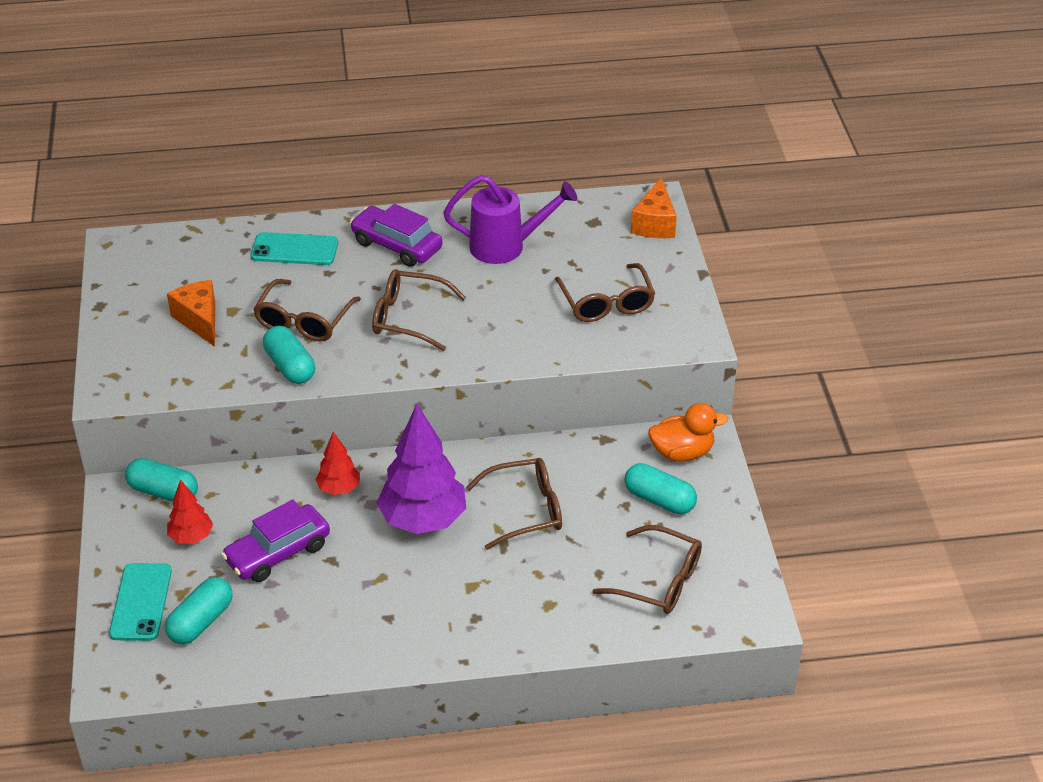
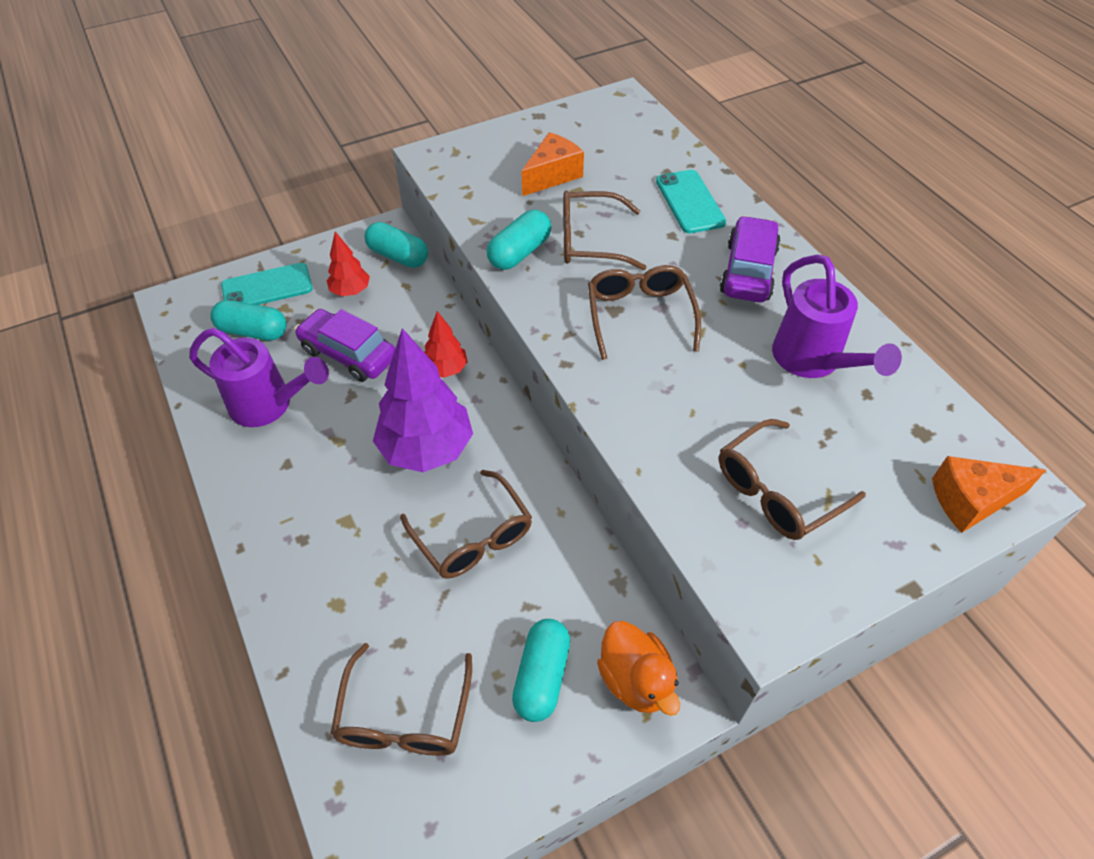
camera: 70 degrees right, 10 degrees up
turquoise capsule [125,458,198,502] -> turquoise capsule turned 60 degrees counterclockwise [364,222,428,268]
none -> purple watering can [189,328,329,427]

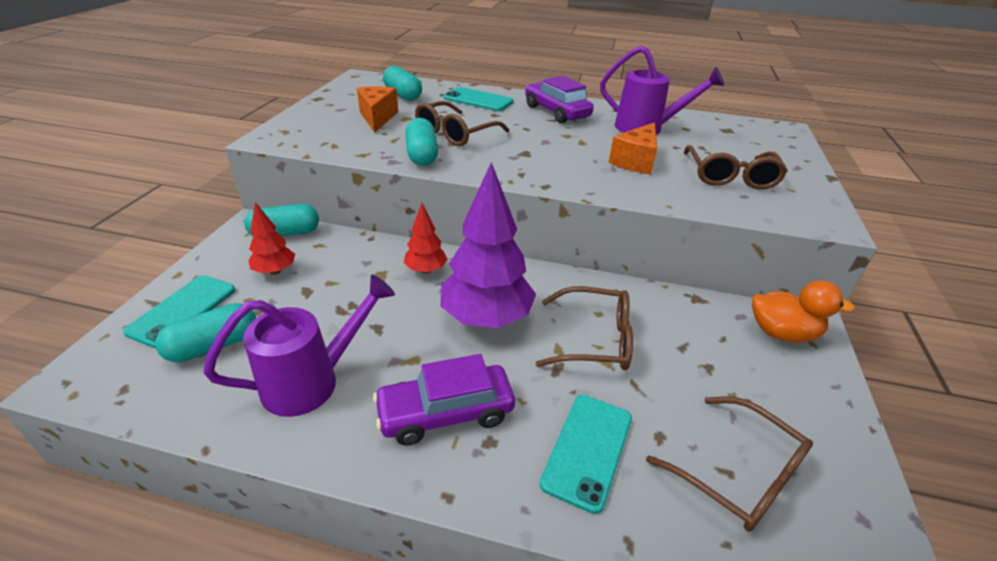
camera: 50 degrees left, 15 degrees down
purple car [294,309,395,382] -> purple car moved to [373,354,515,446]
turquoise capsule [512,619,570,722] -> turquoise capsule moved to [383,66,422,101]
brown glasses [588,265,701,360] -> none
orange cheese [932,456,1046,533] -> orange cheese moved to [609,122,657,175]
none -> turquoise phone [540,395,632,514]

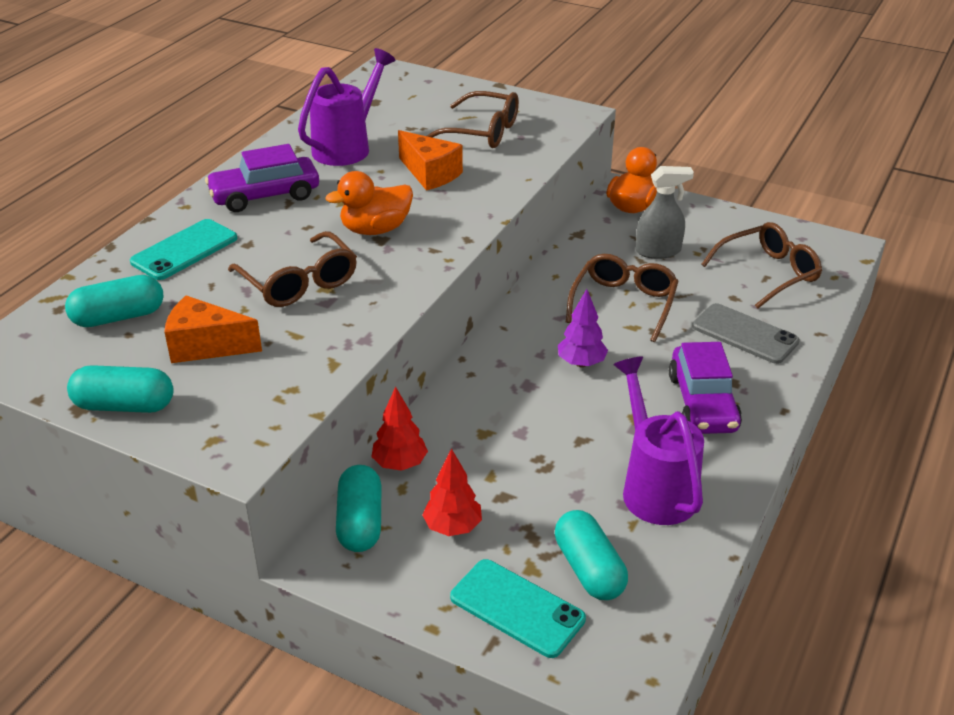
camera: 75 degrees left, 0 degrees up
red tree [404,203,448,274] -> red tree moved to [371,386,428,471]
turquoise capsule [405,118,438,166] -> turquoise capsule moved to [67,365,173,413]
purple tree [440,162,536,328] -> purple tree [558,289,608,367], size x0.51
turquoise phone [540,395,632,514] -> grey phone [692,303,800,364]
none -> orange duck [326,171,413,235]
none -> grey spray bottle [636,166,694,259]

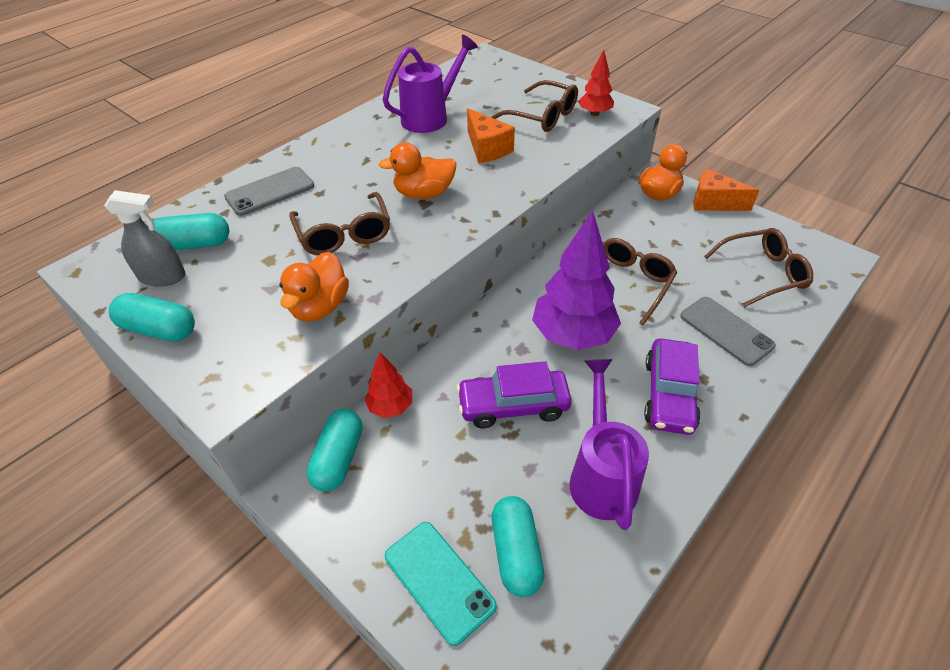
camera: 15 degrees right, 10 degrees up
turquoise phone [130,219,237,280] -> grey phone [224,167,314,216]
orange cheese [164,295,262,363] -> orange cheese moved to [693,169,759,211]
purple car [205,144,319,212] -> purple car moved to [456,361,572,428]
red tree [422,448,482,536] -> red tree moved to [578,50,614,116]
purple tree [558,289,608,367] -> purple tree [532,211,621,350], size x1.96
grey spray bottle [636,166,694,259] -> grey spray bottle moved to [104,190,186,287]
none -> orange duck [279,252,349,321]

